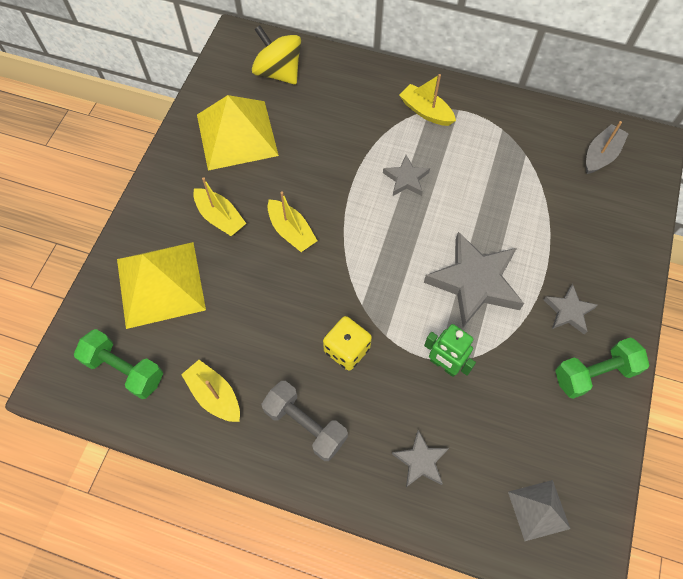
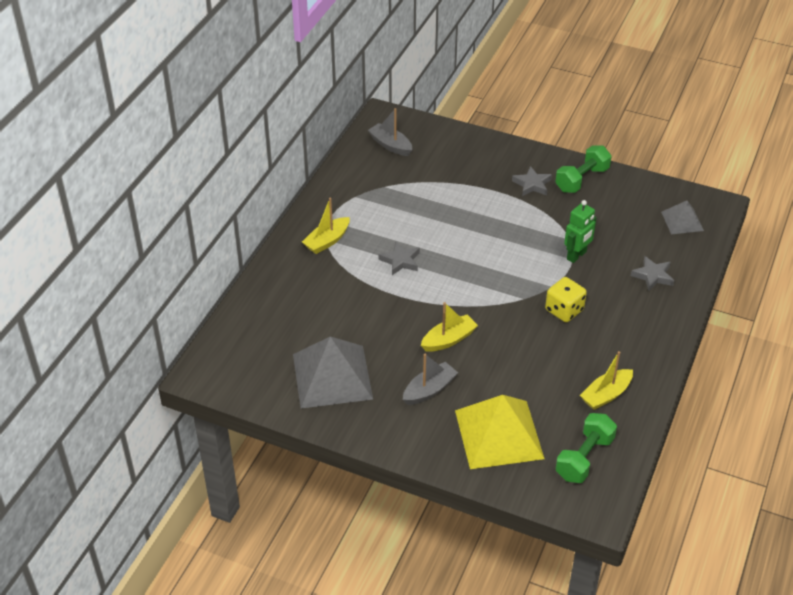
camera: 85 degrees left, 20 degrees down
yellow boat [193,177,246,236] -> grey boat [403,354,458,405]
yellow pyramid [197,95,279,171] -> grey pyramid [293,336,373,408]
yellow spinning top [252,25,301,85] -> none
grey dumbbell [261,381,348,461] -> none
grey star [424,232,524,327] -> none
green dumbbell [555,337,649,399] -> green dumbbell turned 60 degrees clockwise [555,146,612,193]

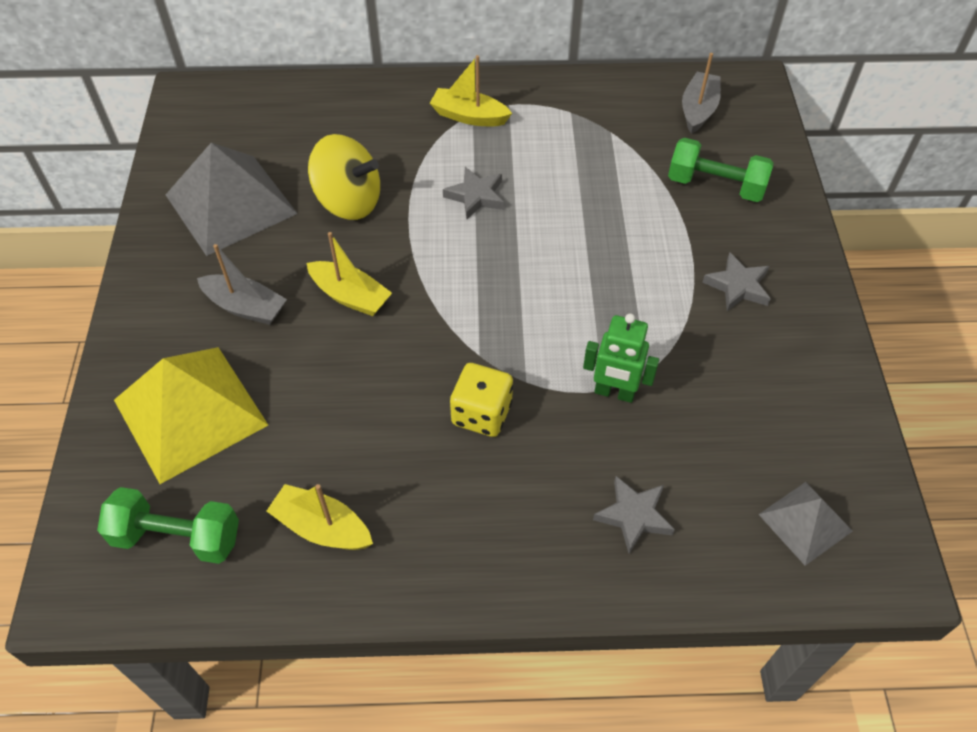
camera: 65 degrees right, 10 degrees up
green dumbbell [555,146,612,193] -> green dumbbell moved to [668,138,774,202]
none -> yellow spinning top [308,134,380,220]

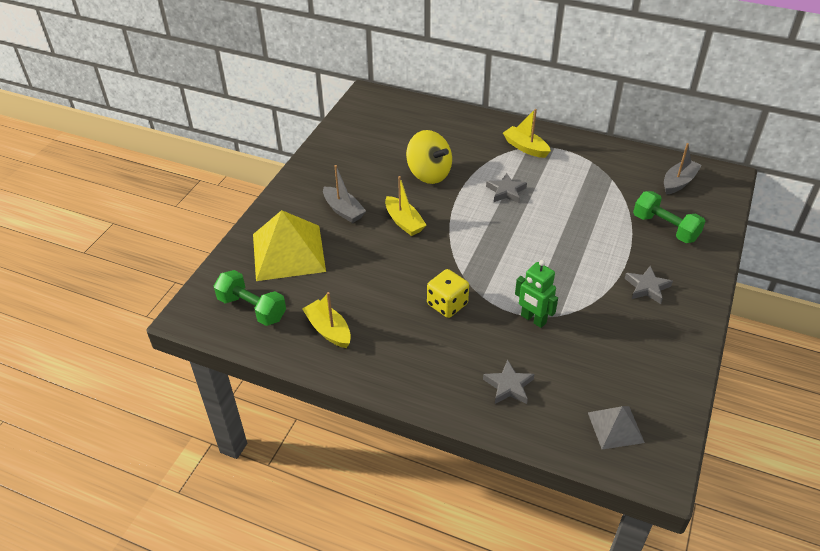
camera: 25 degrees right, 10 degrees down
grey pyramid [166,143,298,256] -> none

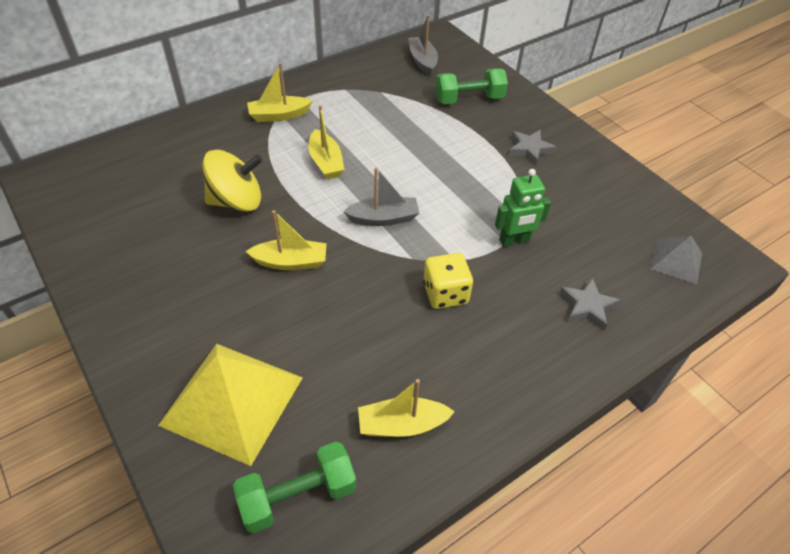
camera: 60 degrees left, 5 degrees up
grey boat [323,165,366,223] -> grey boat moved to [343,167,419,226]
grey star [486,173,527,203] -> yellow boat [309,105,344,179]

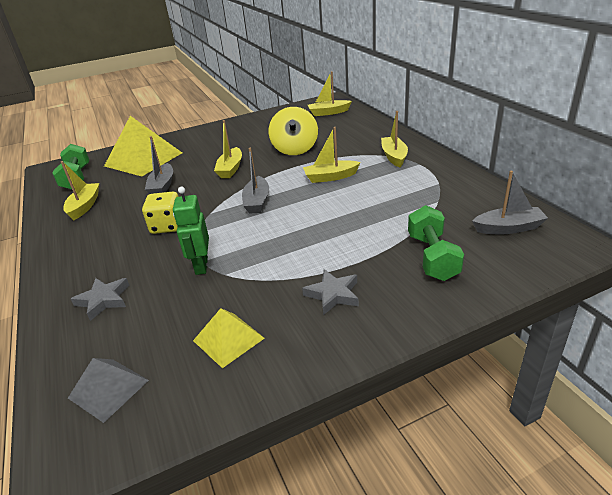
camera: 105 degrees right, 15 degrees down
none -> grey boat [145,136,173,194]
none -> yellow pyramid [193,308,265,368]
none -> yellow boat [308,71,352,116]

